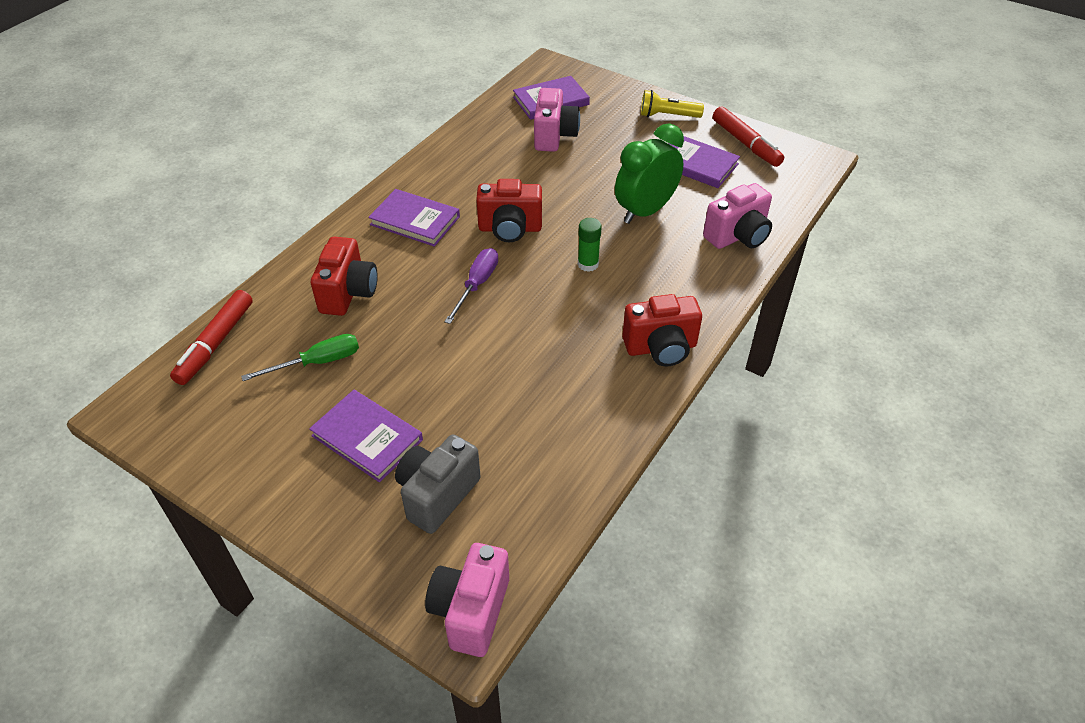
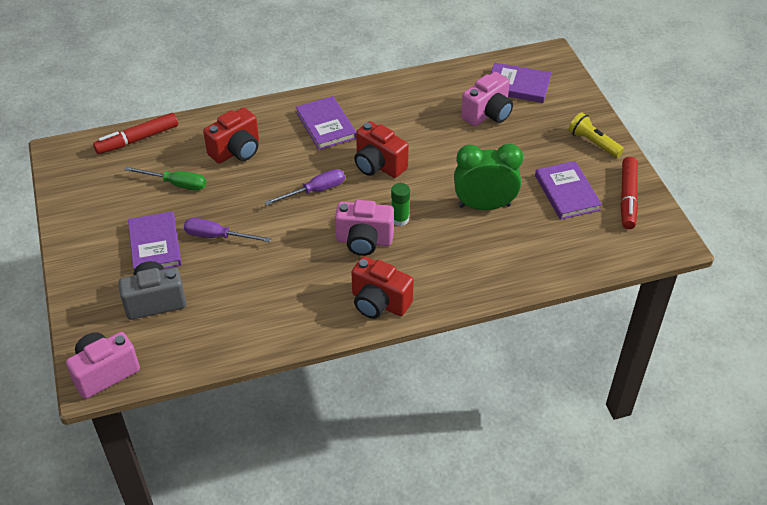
camera: 40 degrees right, 0 degrees up
pink camera [703,183,772,249] -> pink camera moved to [335,200,394,256]
none -> purple screwdriver [184,218,271,242]

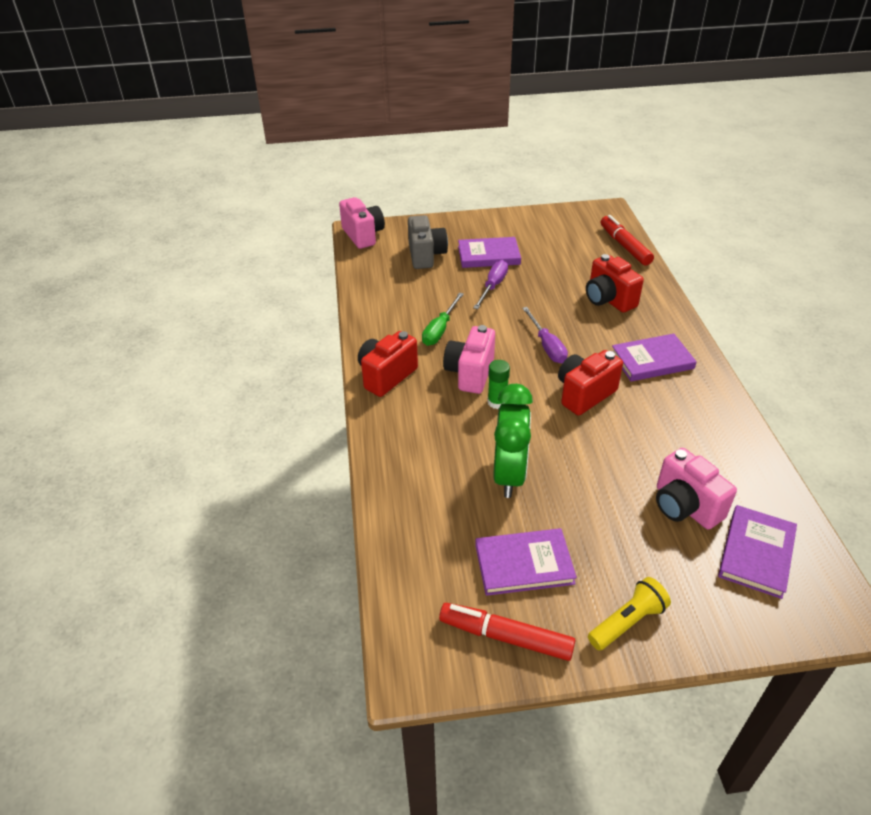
camera: 100 degrees right, 5 degrees down
green screwdriver [124,166,206,191] -> green screwdriver moved to [422,293,464,346]

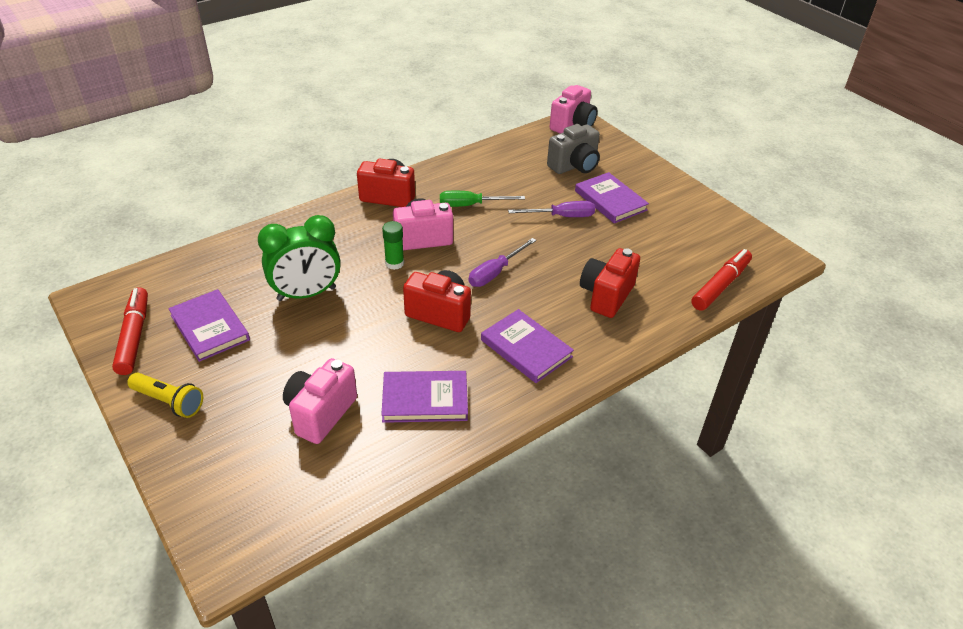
camera: 60 degrees right, 0 degrees up
purple book [718,505,797,599] -> purple book moved to [381,371,468,423]

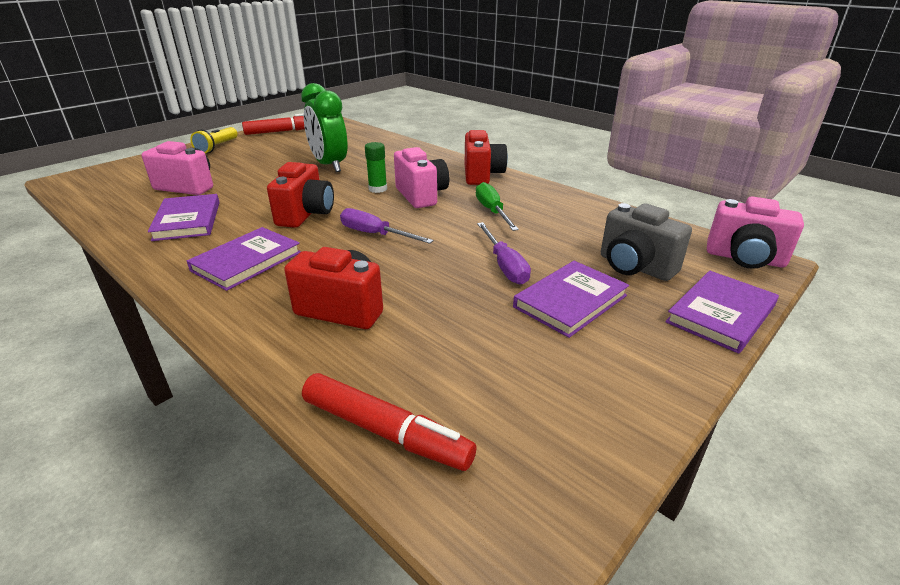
camera: 80 degrees right, 10 degrees down
purple book [168,289,250,362] -> purple book moved to [665,271,779,354]

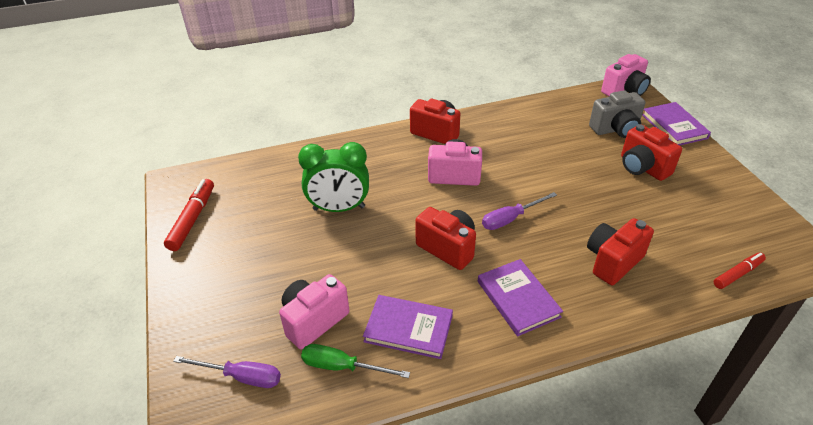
camera: 60 degrees left, 10 degrees up
yellow flashlight [190,127,237,153] -> none
red marker [302,373,477,471] -> red marker [714,252,766,289], size x0.66
green glue stick [365,142,387,193] -> none
green screwdriver [476,182,519,231] -> green screwdriver moved to [301,344,410,378]
purple screwdriver [477,222,531,285] -> purple screwdriver moved to [173,356,281,388]
purple book [513,261,629,338] -> red camera [621,124,682,181]

